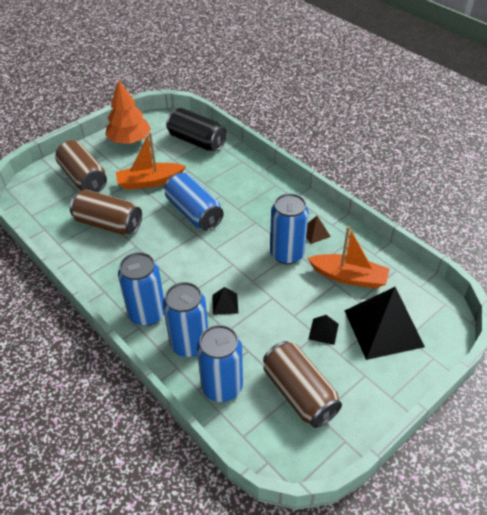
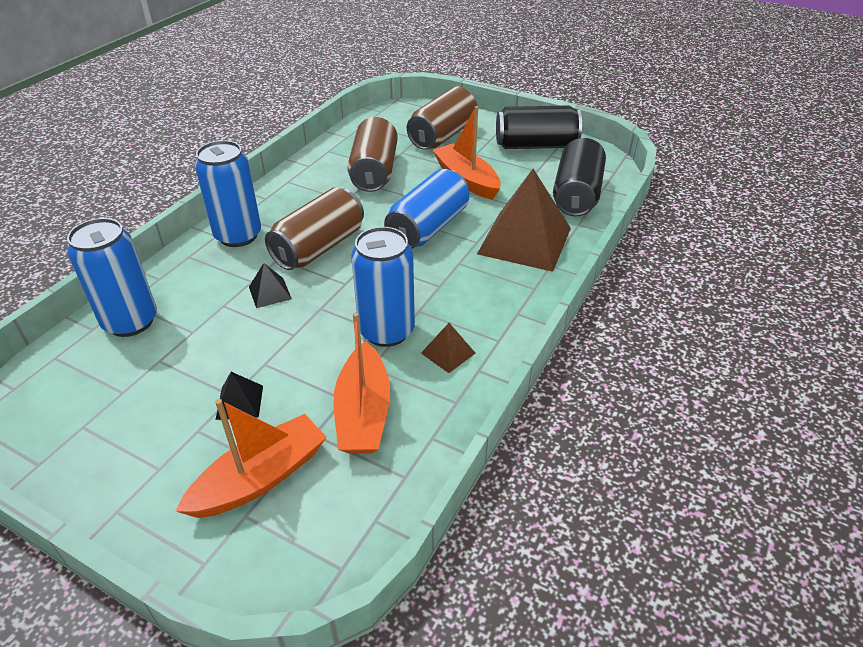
camera: 70 degrees right, 5 degrees down
orange tree [105,80,151,144] -> black can [496,105,582,149]
blue can [163,282,208,357] -> none
brown can [263,341,342,428] -> brown can moved to [265,187,364,270]
black pyramid [344,287,425,360] -> orange boat [175,399,327,518]
none -> brown pyramid [477,169,571,272]

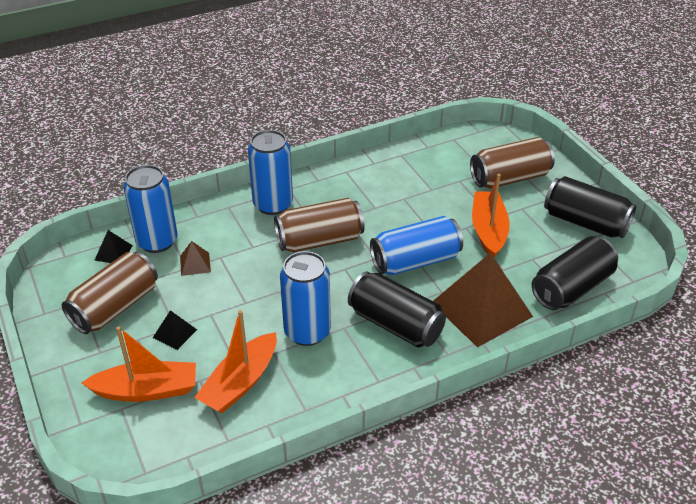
camera: 35 degrees right, 0 degrees up
black pyramid [249,263,292,308] -> black pyramid moved to [94,230,133,263]
brown can [347,117,398,192] -> brown can moved to [62,252,158,334]
brown pyramid [421,323,475,373] -> brown pyramid moved to [180,241,211,276]
none -> black can [348,271,446,348]

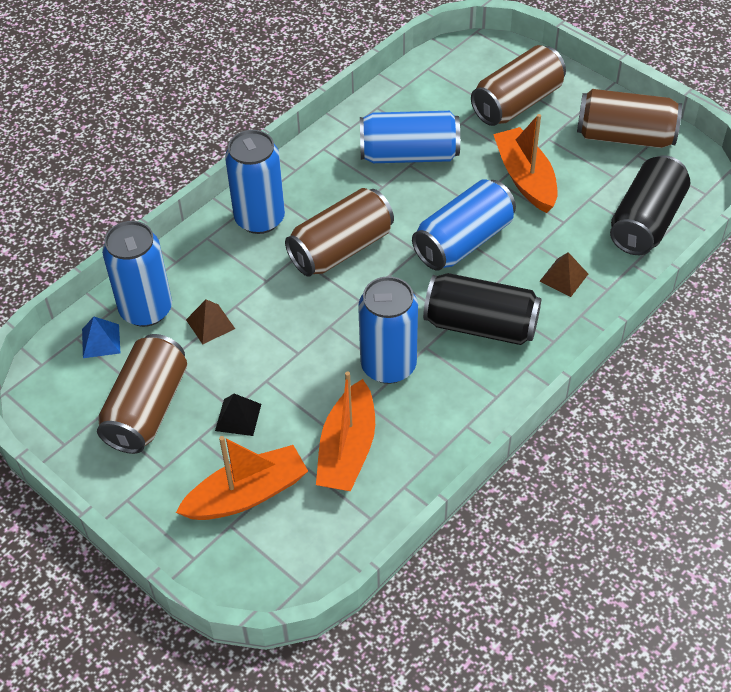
camera: 20 degrees left, 10 degrees up
black pyramid [94,230,133,263] -> blue pyramid [82,317,120,358]
brown pyramid [433,253,533,348] -> brown pyramid [539,252,588,297], size x0.43
black can [544,176,636,238] -> brown can [577,89,682,148]
none -> blue can [360,111,460,163]

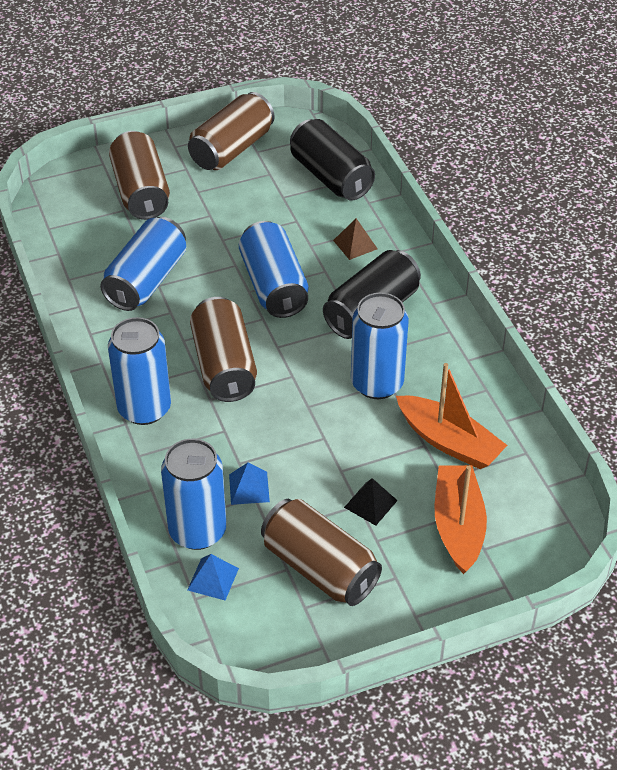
camera: 65 degrees left, 5 degrees down
brown pyramid [186,299,235,345] -> blue pyramid [229,462,270,505]
orange boat [493,114,558,213] -> none

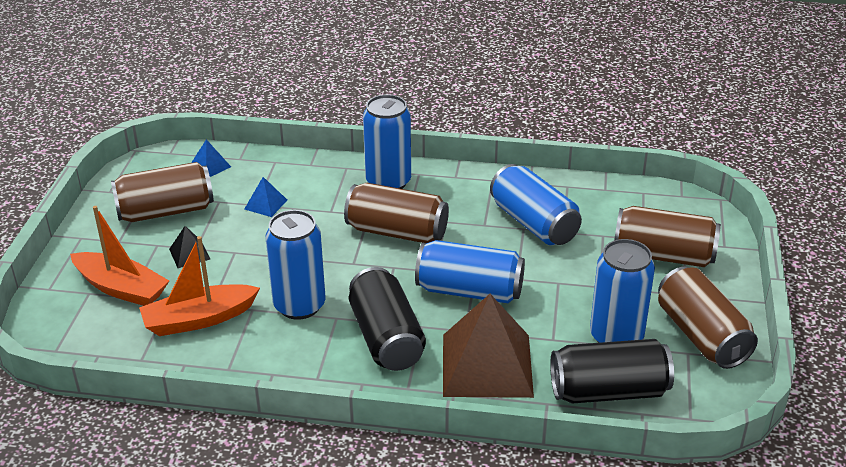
camera: 120 degrees right, 10 degrees down
blue can [161,439,227,550] -> blue can moved to [590,239,655,343]
brown pyramid [333,218,377,260] -> brown pyramid [443,294,534,398], size x2.35

